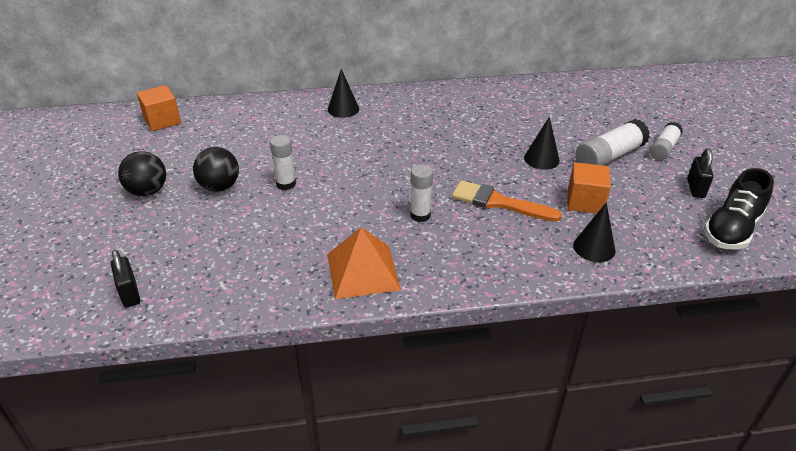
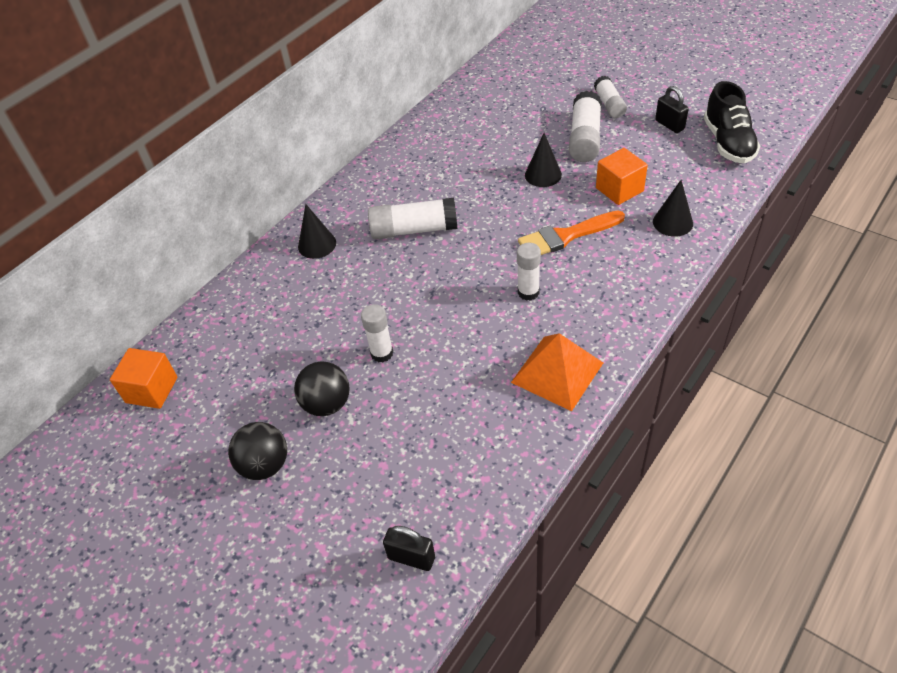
camera: 40 degrees left, 10 degrees up
none -> white glue stick [368,198,457,239]

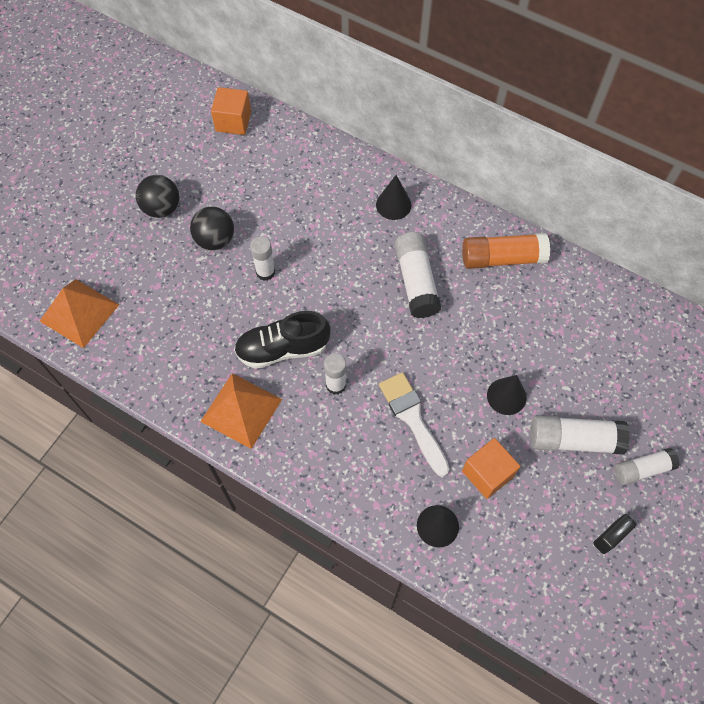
camera: 80 degrees right, 15 degrees up
black padlock [383,526,435,571] -> orange pyramid [40,279,119,348]
orange brush [518,210,625,255] -> white brush [379,372,449,477]
black shoe [704,81,760,163] -> black shoe moved to [234,311,330,369]
none -> orange glue stick [462,233,550,269]

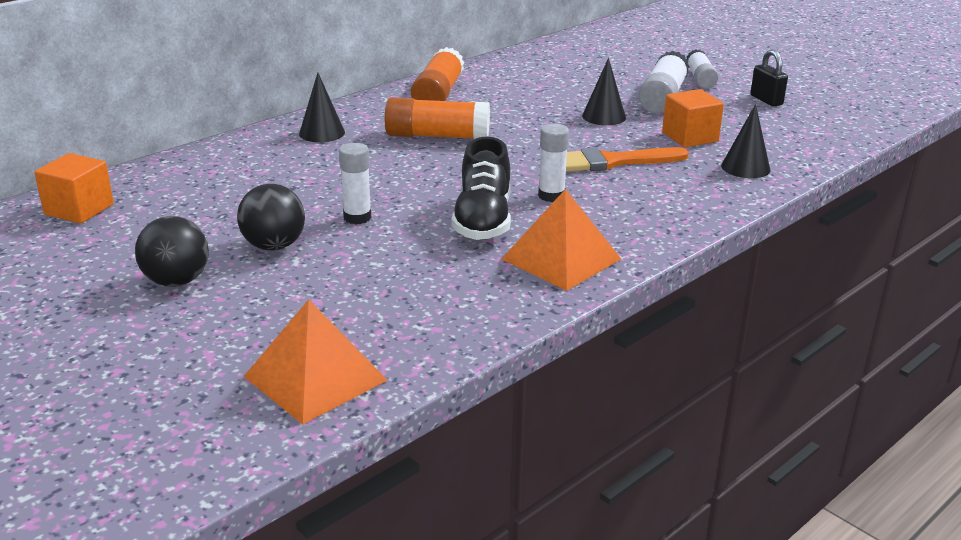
camera: 75 degrees left, 35 degrees down
white brush [379,372,449,477] -> orange brush [566,147,689,172]
white glue stick [394,232,441,318] -> orange glue stick [385,97,490,139]

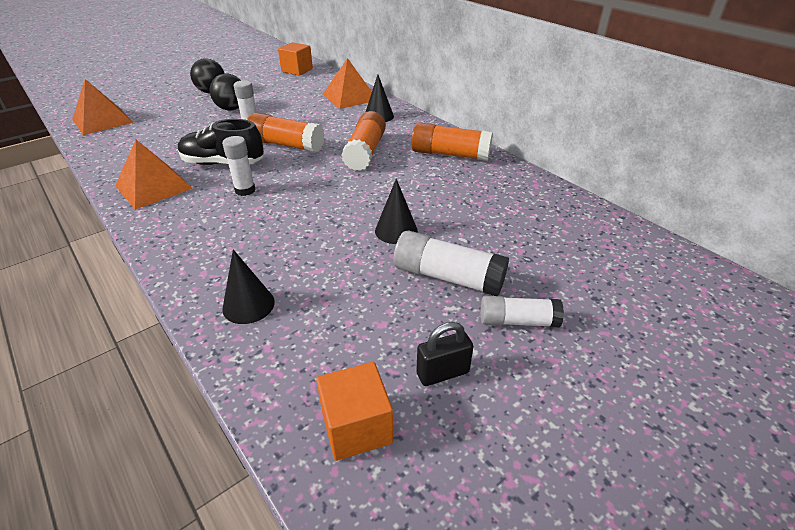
camera: 95 degrees right, 10 degrees up
orange brush [566,147,689,172] -> none
orange cube [662,89,724,147] -> orange cube moved to [316,362,393,461]
none -> orange glue stick [247,112,325,153]
none -> orange pyramid [323,58,372,109]

